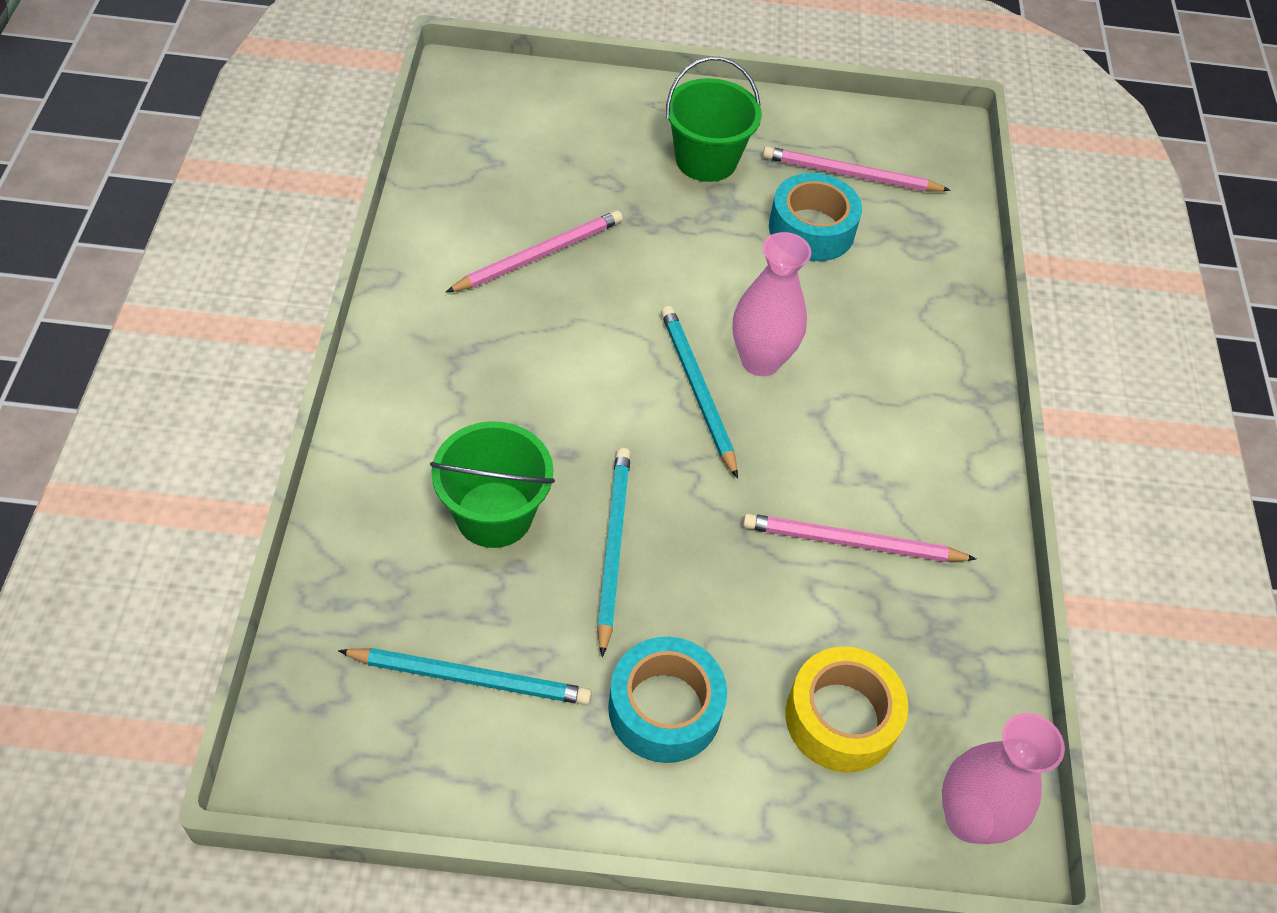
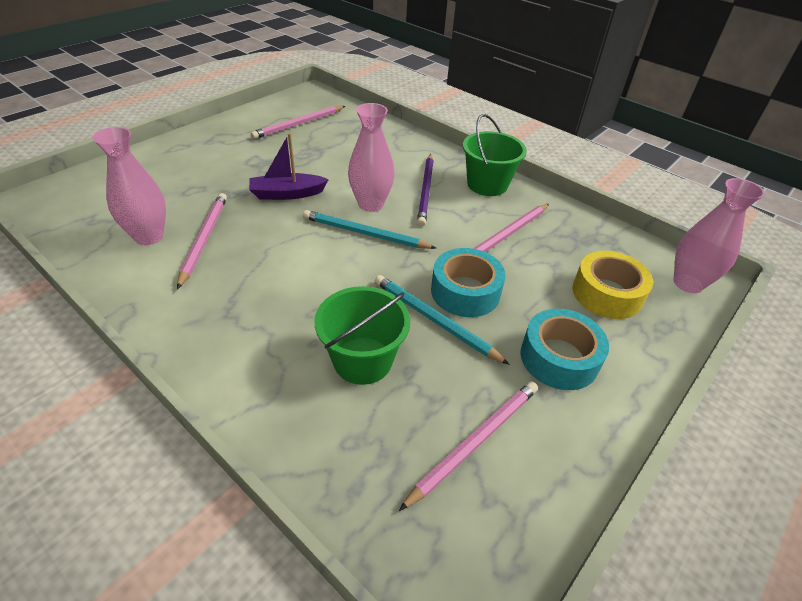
camera: 50 degrees left, 10 degrees down
turquoise pencil [338,648,592,705] -> pink pencil [399,381,538,511]
green bucket [666,57,762,182] -> green bucket moved to [463,114,527,196]
turquoise tape [769,173,862,261] -> turquoise tape moved to [431,248,505,317]
none -> pink vase [92,127,166,245]
none -> purple boat [249,133,329,200]
none -> purple pencil [417,154,434,227]

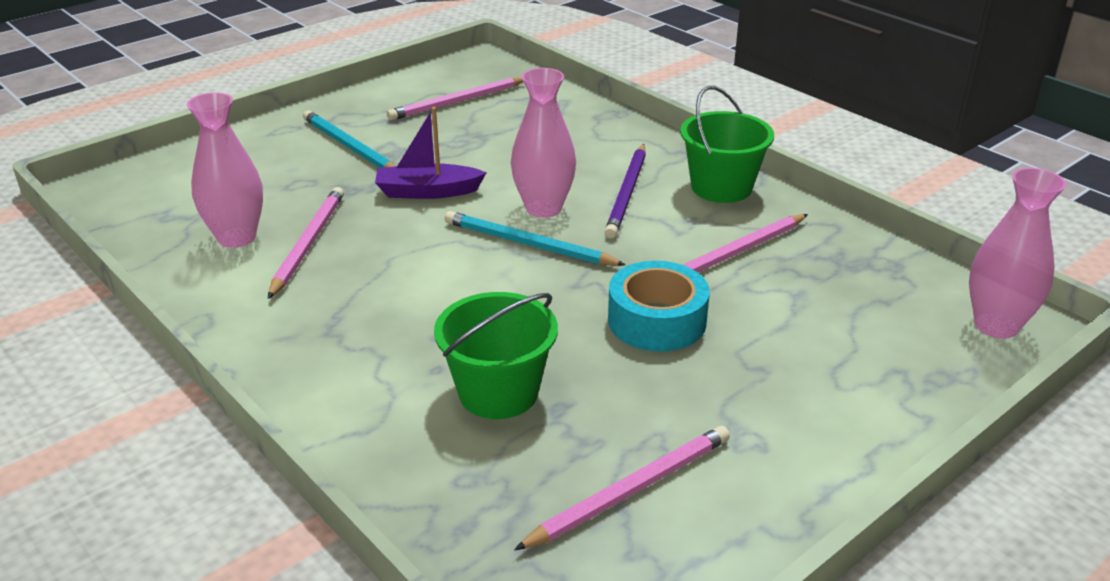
camera: 10 degrees right, 10 degrees down
turquoise pencil [375,275,510,365] -> turquoise pencil moved to [303,110,395,168]
turquoise tape [521,309,609,390] -> none
yellow tape [572,251,653,319] -> none

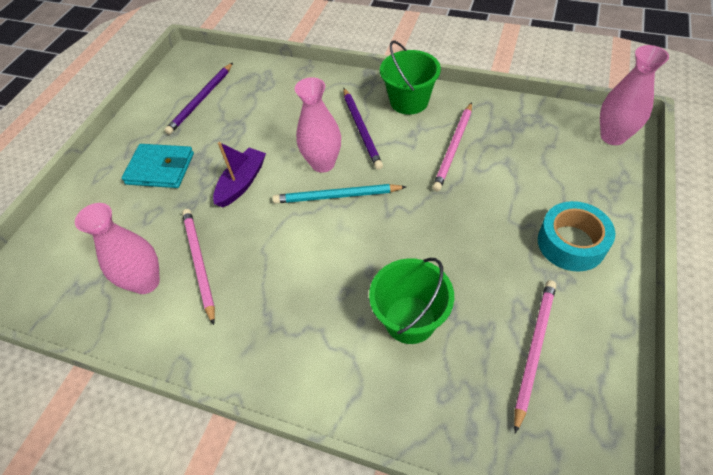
camera: 25 degrees left, 20 degrees up
turquoise pencil [303,110,395,168] -> turquoise wallet [122,144,194,188]
purple boat [375,107,486,199] -> purple boat turned 150 degrees clockwise [213,142,266,208]
pink pencil [387,77,523,121] -> purple pencil [164,63,233,134]
turquoise tape [608,261,710,352] -> turquoise tape moved to [538,201,615,272]

